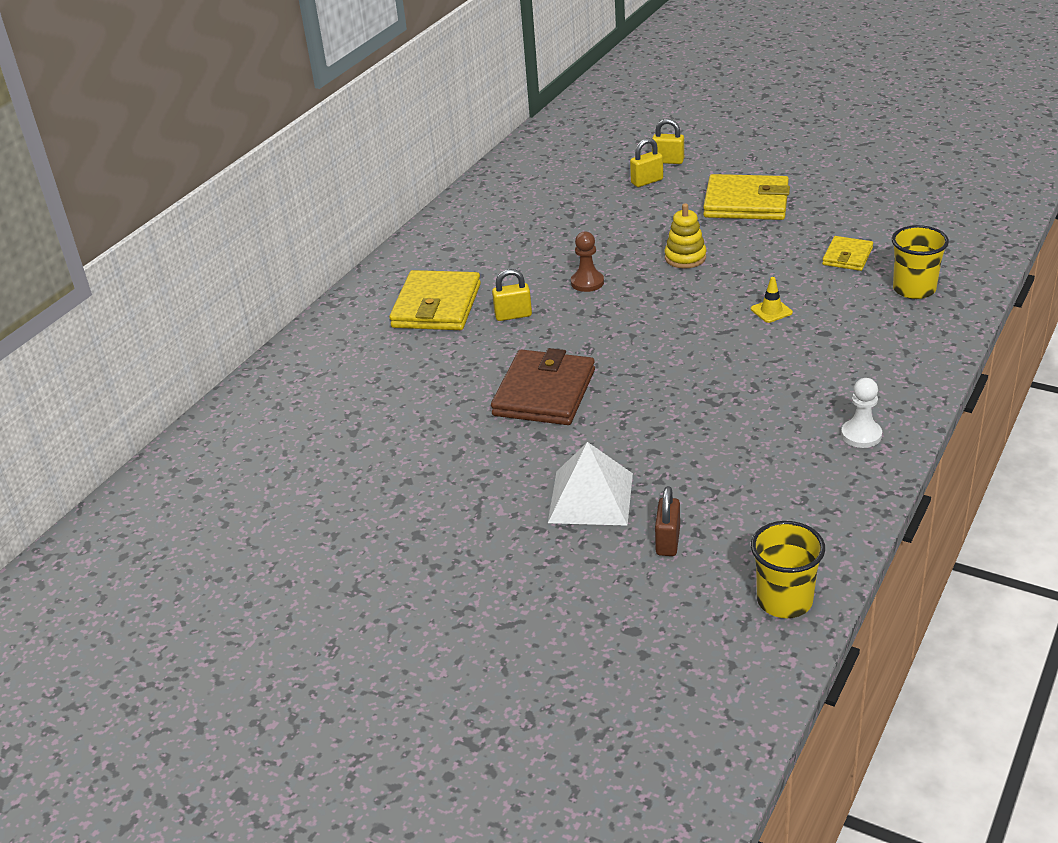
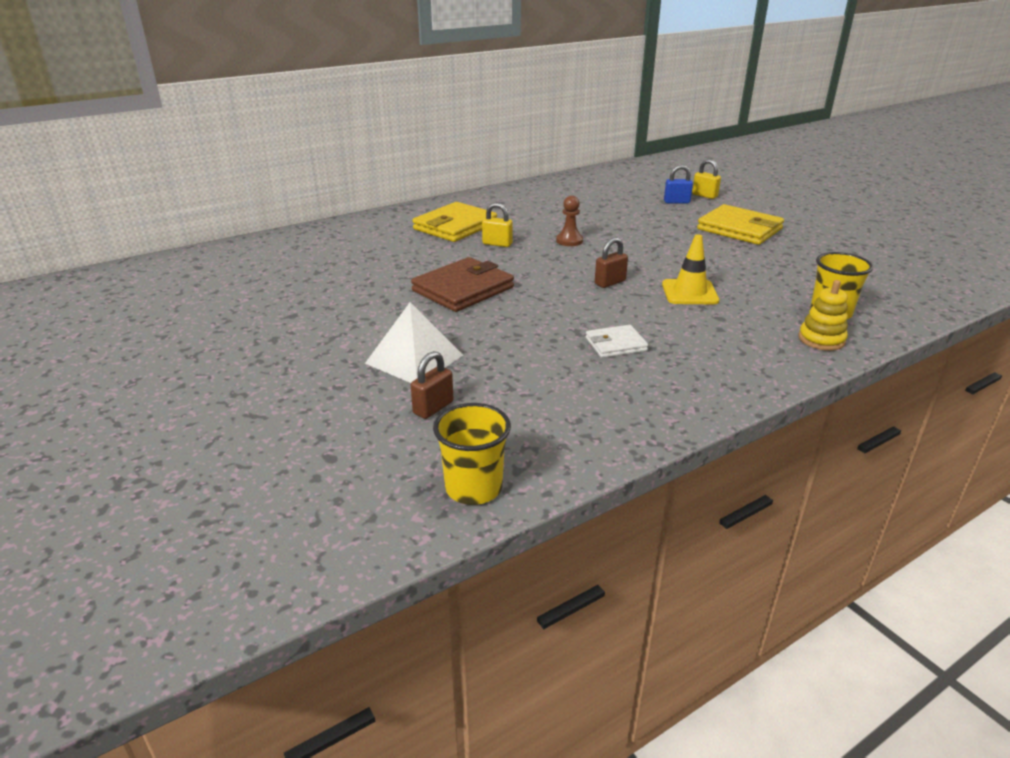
camera: 25 degrees right, 5 degrees down
yellow padlock [630,138,663,187] -> blue padlock [664,165,693,203]
yellow stacking toy [665,203,706,268] -> yellow stacking toy moved to [799,280,848,351]
yellow traffic cone [751,277,793,323] -> yellow traffic cone [662,234,719,304], size x1.74
yellow wallet [822,236,873,271] -> none
white pawn [841,378,882,448] -> none
none -> white wallet [586,325,648,358]
none -> brown padlock [595,237,628,288]

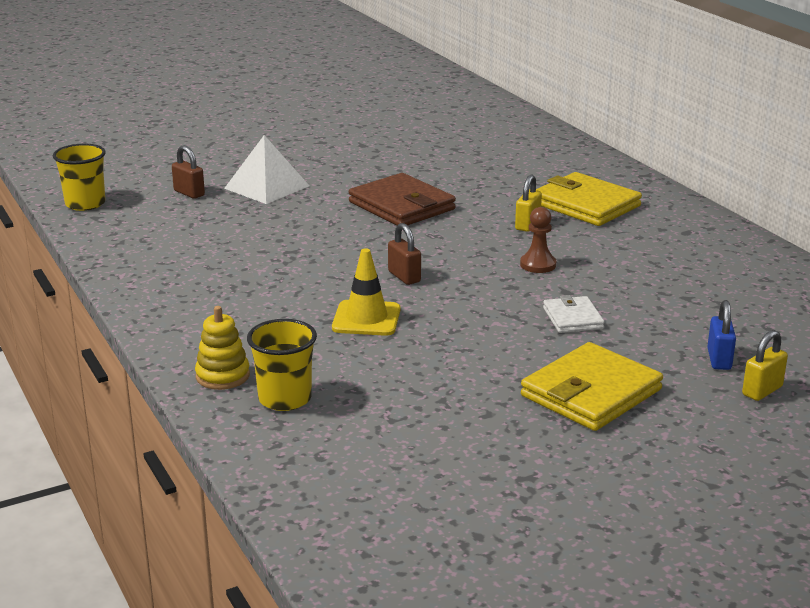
camera: 95 degrees right, 5 degrees down
white wallet [586,325,648,358] -> white wallet moved to [543,295,605,333]

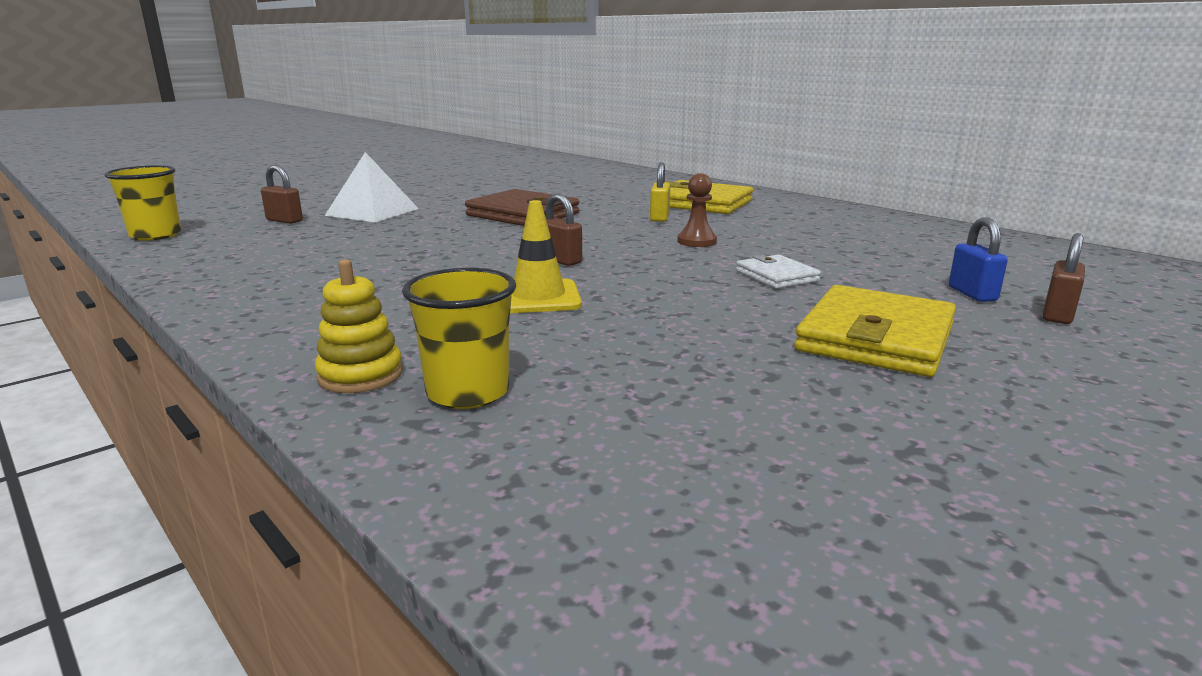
camera: 15 degrees left, 5 degrees down
yellow padlock [742,330,788,401] -> brown padlock [1043,233,1085,324]

